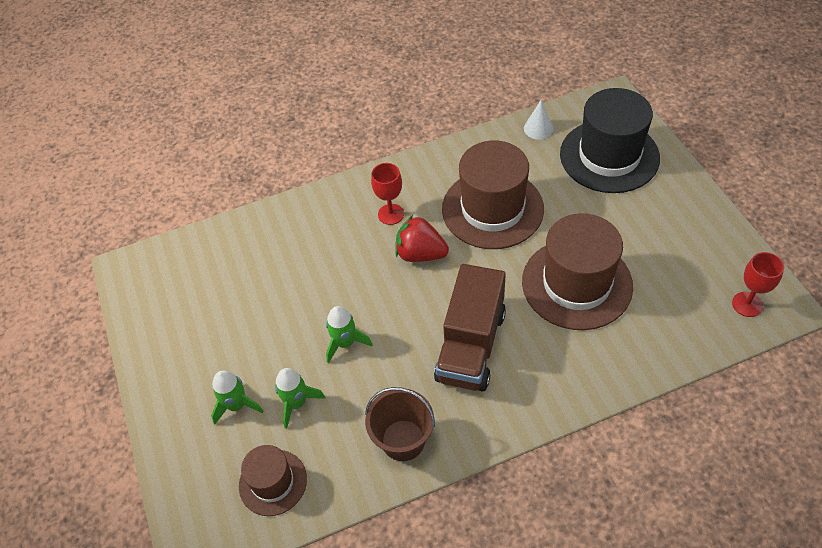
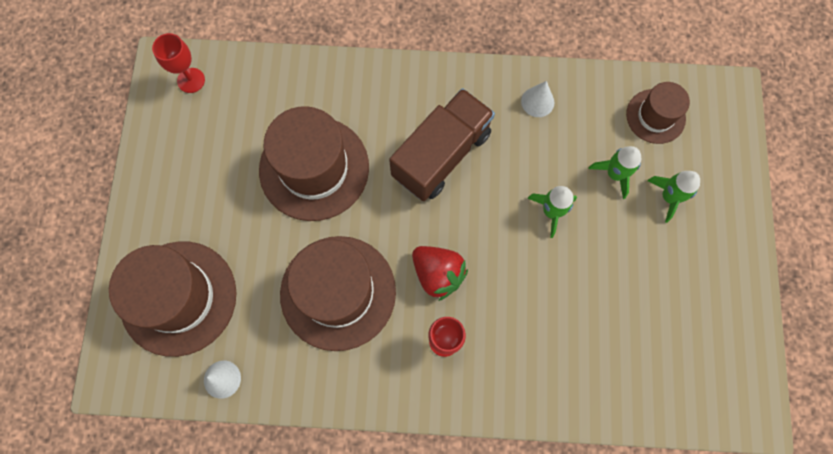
camera: 160 degrees left, 20 degrees up
brown bucket [365,387,435,461] -> white cone [521,81,555,117]
black hat [560,88,660,193] -> brown hat [109,241,237,357]

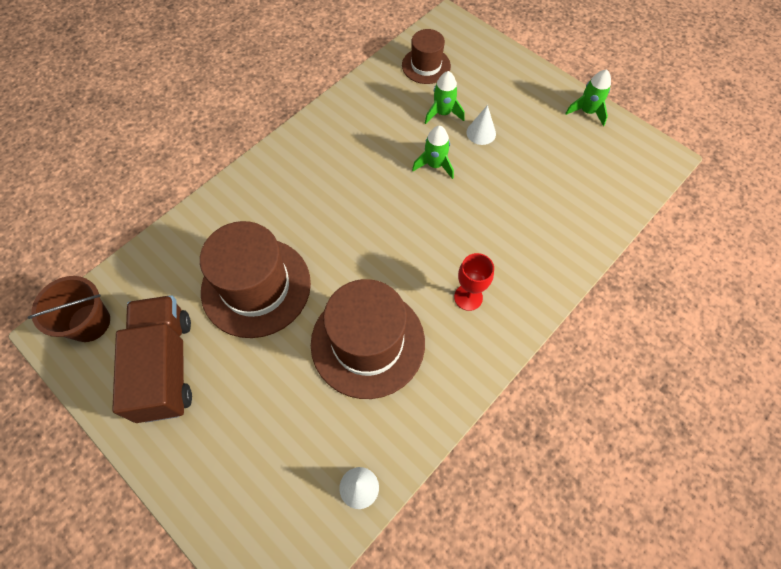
camera: 50 degrees left, 10 degrees down
brown hat [109,241,237,357] -> none
red goblet [152,33,205,93] -> brown bucket [27,276,110,342]
brown truck [389,88,495,201] -> brown truck moved to [112,295,192,423]
red strawberry [412,246,468,301] -> none
white cone [521,81,555,117] -> white cone moved to [466,105,496,145]
green rocket [647,171,700,223] -> green rocket moved to [565,69,611,126]

